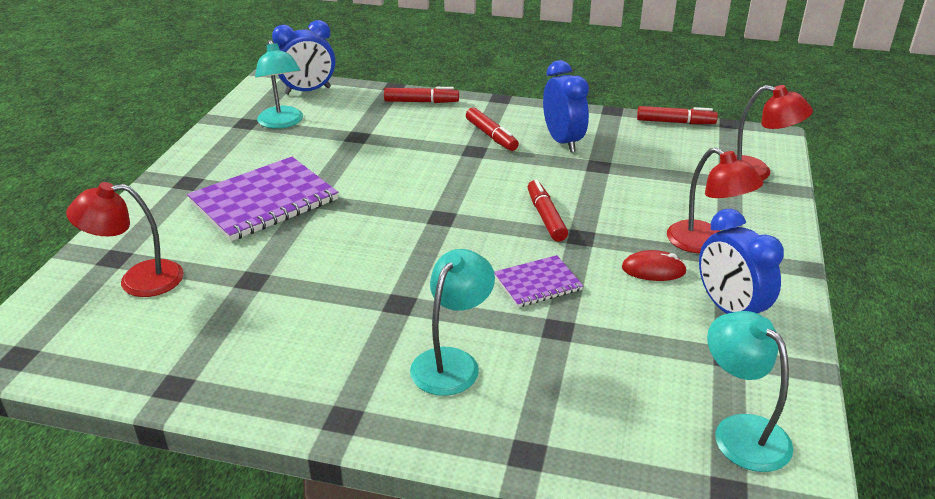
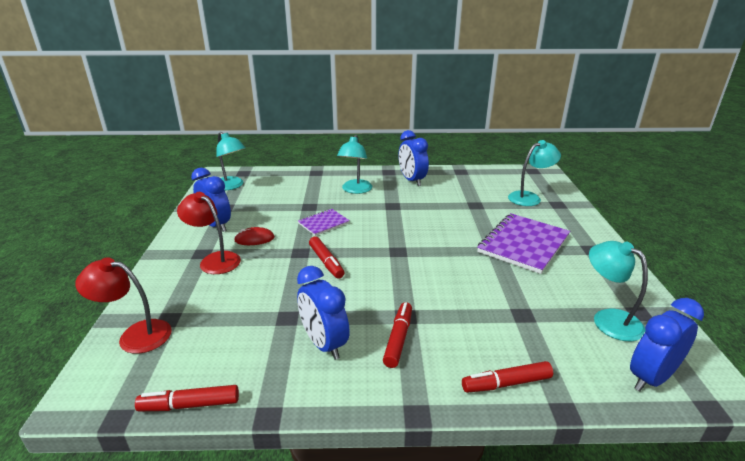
camera: 165 degrees right, 5 degrees down
red lamp [66,182,184,297] -> turquoise lamp [508,140,561,206]
red marker [466,108,519,151] -> red marker turned 60 degrees clockwise [383,302,412,368]
none -> blue clock [398,130,429,186]

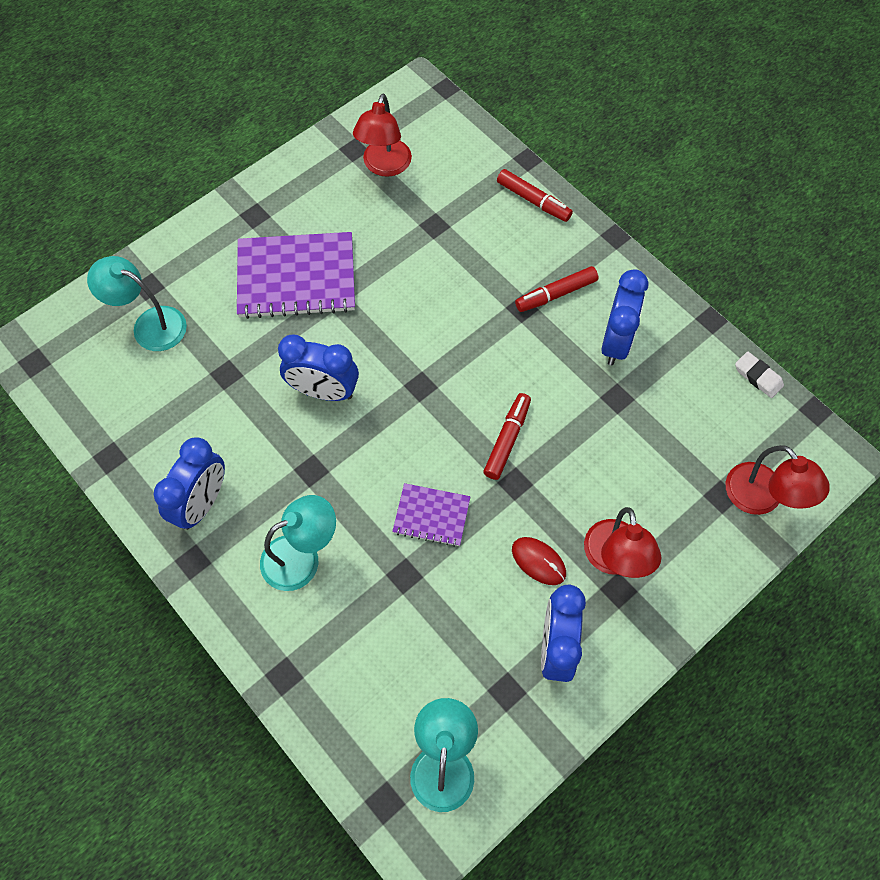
camera: 130 degrees left, 35 degrees up
red marker [135,385,239,411] -> white eraser [735,351,784,398]
turquoise lamp [589,241,648,341] -> red lamp [353,94,412,177]
blue clock [630,298,704,391] -> blue clock moved to [278,335,359,401]

